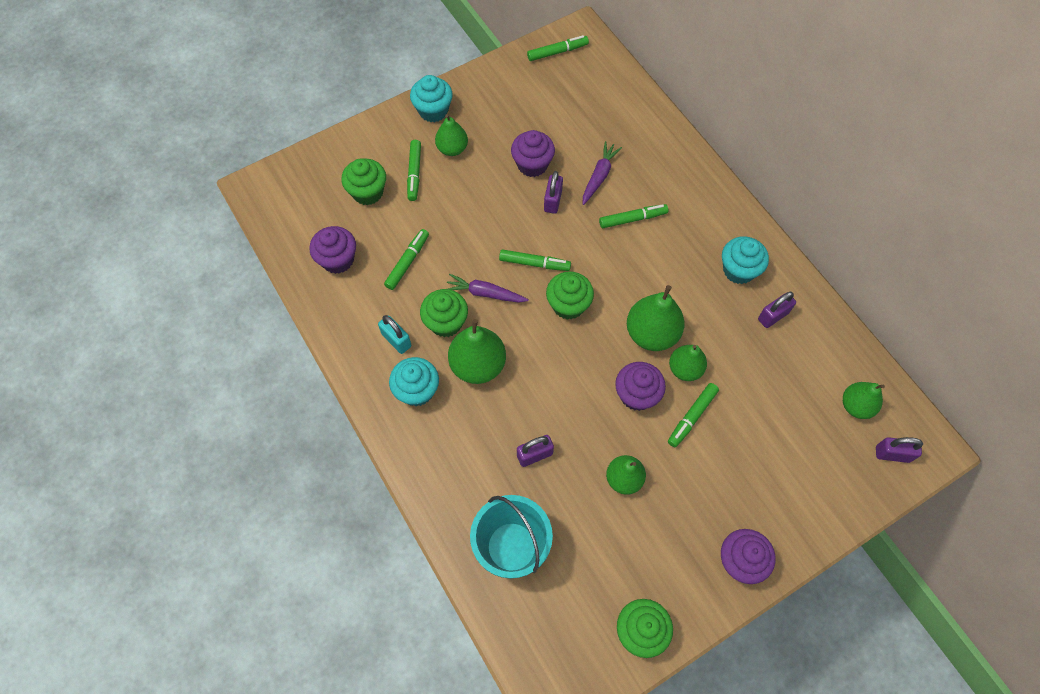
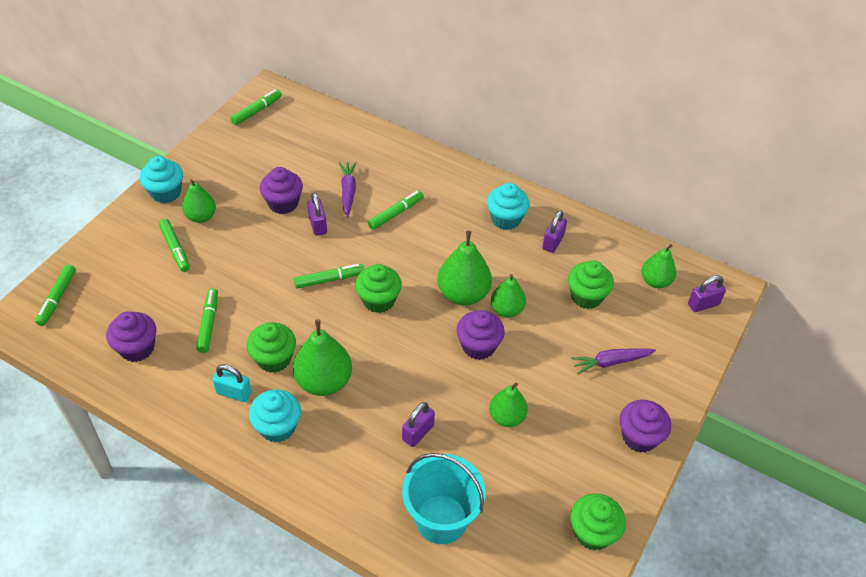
camera: 30 degrees left, 15 degrees down
green cupcake [341,158,386,205] -> green cupcake moved to [568,260,614,309]
purple carrot [447,273,529,303] -> purple carrot moved to [571,349,656,374]
green marker [668,383,719,447] -> green marker moved to [35,265,76,326]

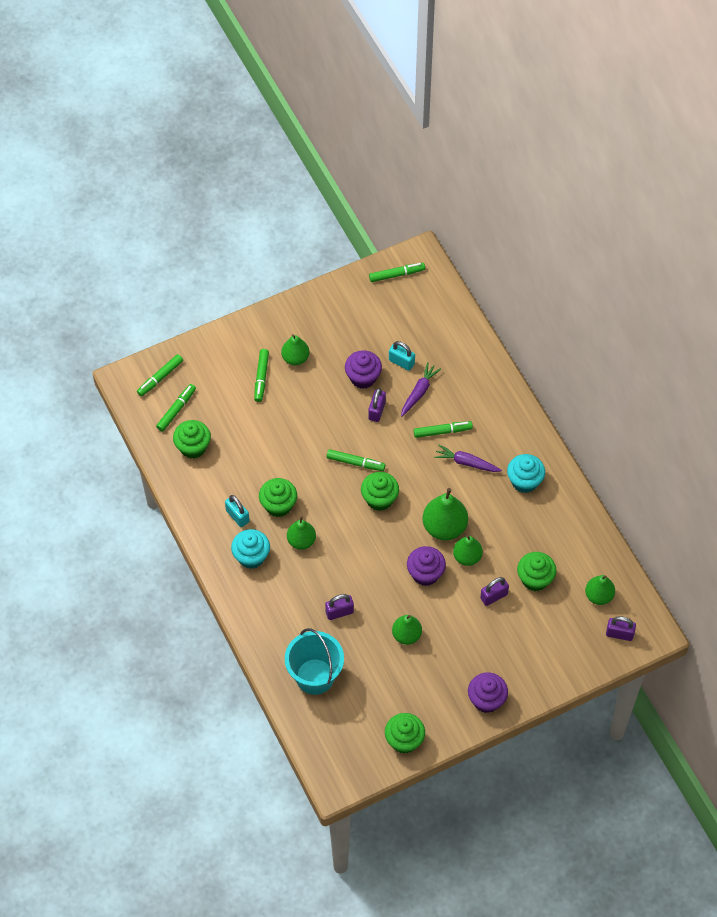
camera: 35 degrees right, 10 degrees up
purple cupcake [106,312,156,362] -> green cupcake [173,420,211,459]
turquoise cupcake [140,156,183,203] -> none
green marker [196,288,218,353] -> green marker moved to [156,384,196,432]
green pear [293,320,352,396] -> green pear [287,516,316,550], size x0.64
purple padlock [542,210,567,253] -> purple padlock moved to [480,577,509,606]
purple carrot [571,349,656,374] -> purple carrot moved to [434,445,502,472]
none -> turquoise padlock [389,341,415,371]

